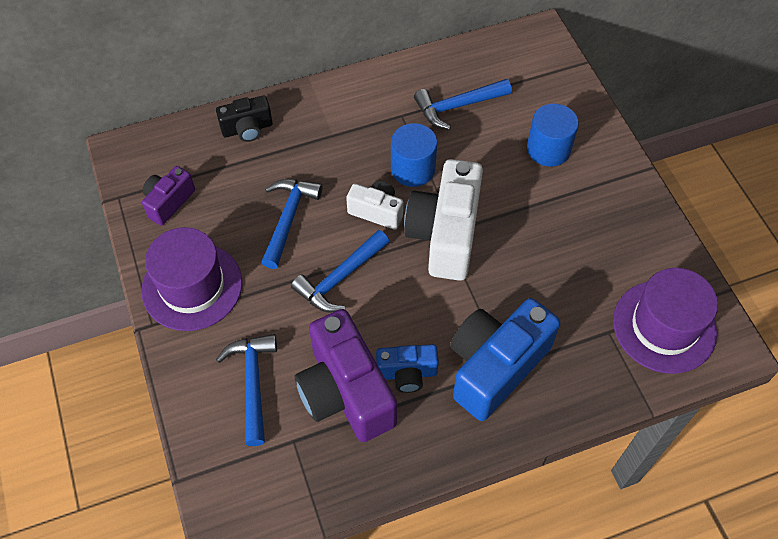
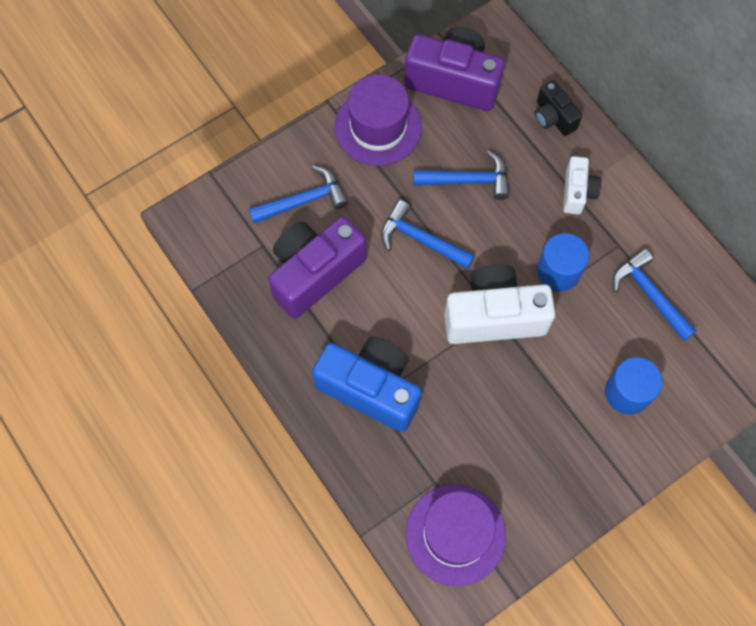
camera: 75 degrees right, 10 degrees up
purple camera [142,166,195,226] -> purple camera [404,27,505,111], size x1.90
white camera [346,181,403,230] -> white camera moved to [563,156,601,214]
blue camera [376,344,439,393] -> none

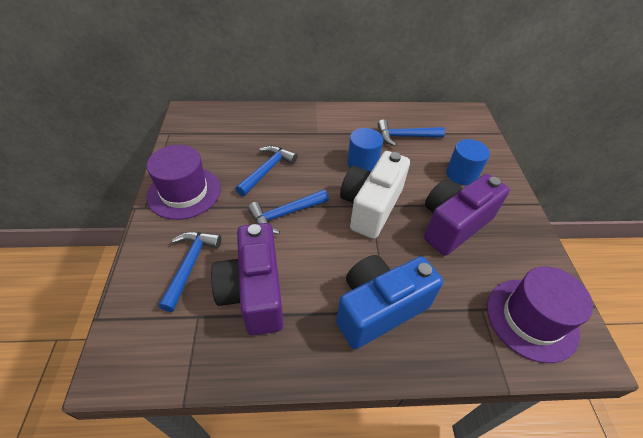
camera: 60 degrees left, 20 degrees down
purple camera [404,27,505,111] -> purple camera moved to [424,174,510,256]
black camera [535,80,582,136] -> none
white camera [563,156,601,214] -> none

